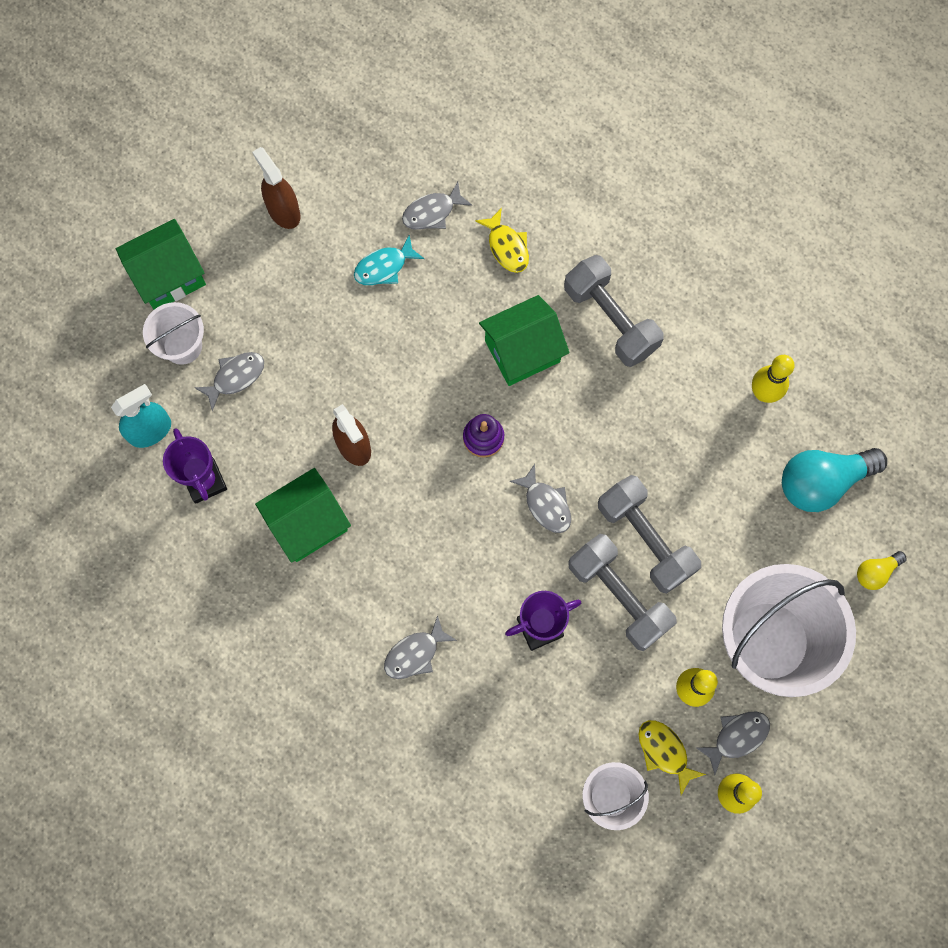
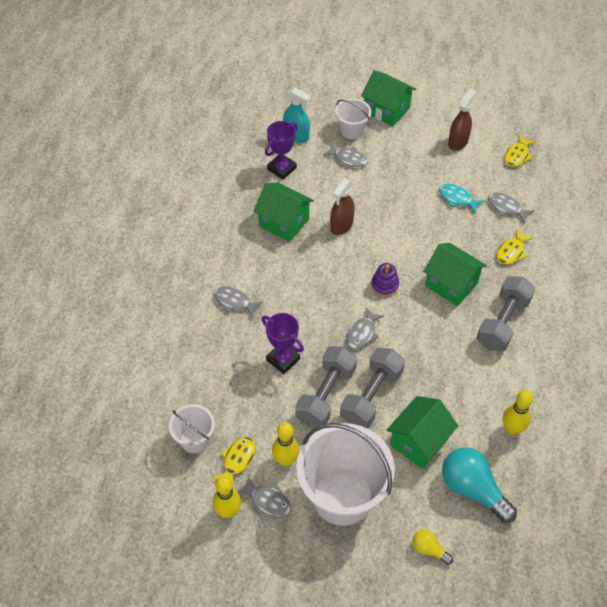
camera: 65 degrees right, 20 degrees down
none -> green house [387,396,458,469]
none -> yellow fish [505,135,536,167]

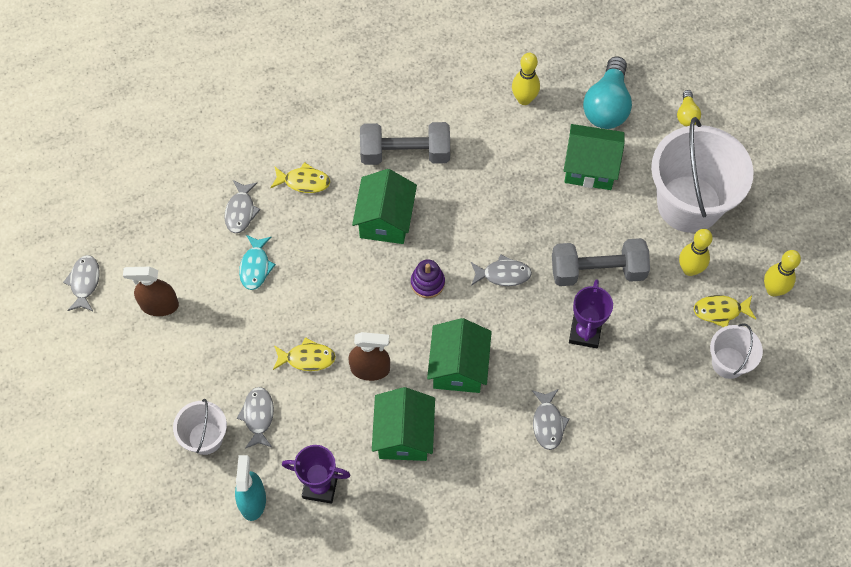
camera: 120 degrees left, 10 degrees up
grey fish [238,477,291,517] -> grey fish moved to [63,255,100,312]
grey dumbbell [340,347,405,429] -> none
green house [361,70,416,127] -> green house moved to [427,318,492,393]
yellow fish [505,135,536,167] -> yellow fish moved to [273,337,336,371]

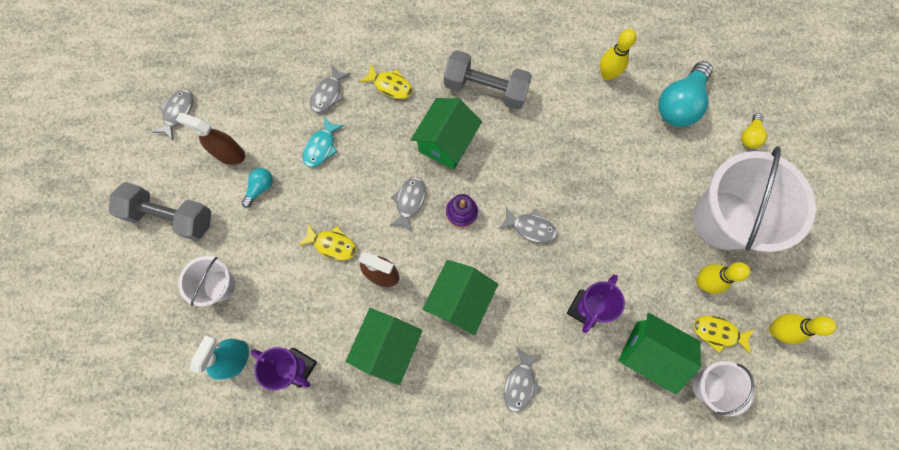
camera: 20 degrees right, 10 degrees up
grey fish [237,387,274,449] -> grey fish moved to [389,177,426,232]
grey dumbbell [552,238,650,286] -> grey dumbbell moved to [109,182,211,241]
green house [564,124,625,190] -> green house moved to [618,313,701,394]
none -> turquoise light bulb [241,168,273,208]

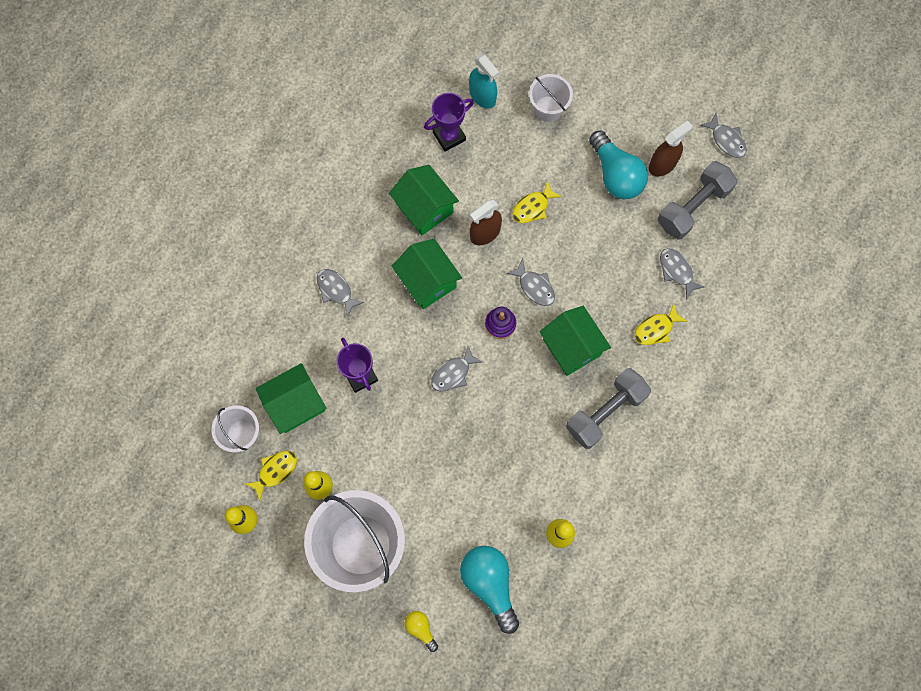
camera: 120 degrees right, 0 degrees up
grey dumbbell [109,182,211,241] -> grey dumbbell moved to [658,161,737,239]
turquoise light bulb [241,168,273,208] -> turquoise light bulb [589,130,648,199], size x2.02
turquoise fish [303,116,344,167] -> none

